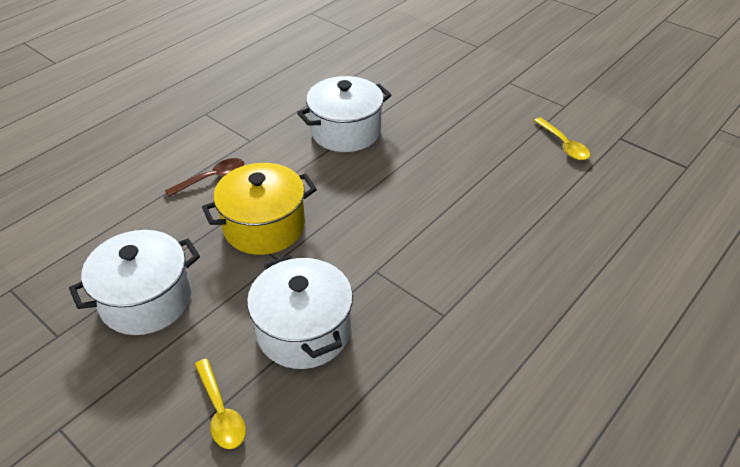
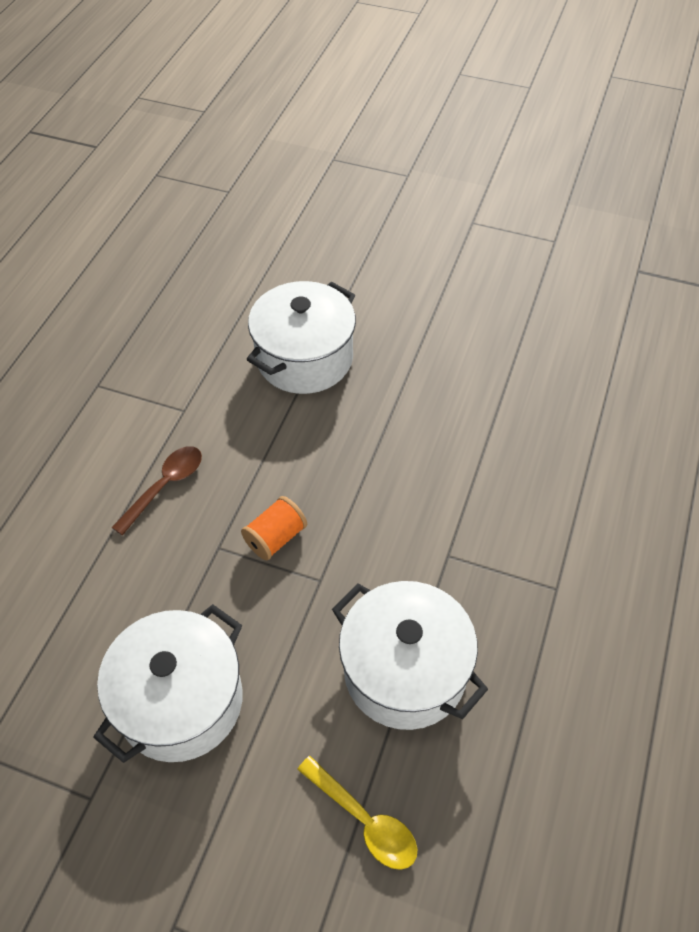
camera: 20 degrees left, 10 degrees up
yellow pot [202,163,317,255] -> orange spool [241,496,307,560]
yellow spoon [534,118,590,160] -> none

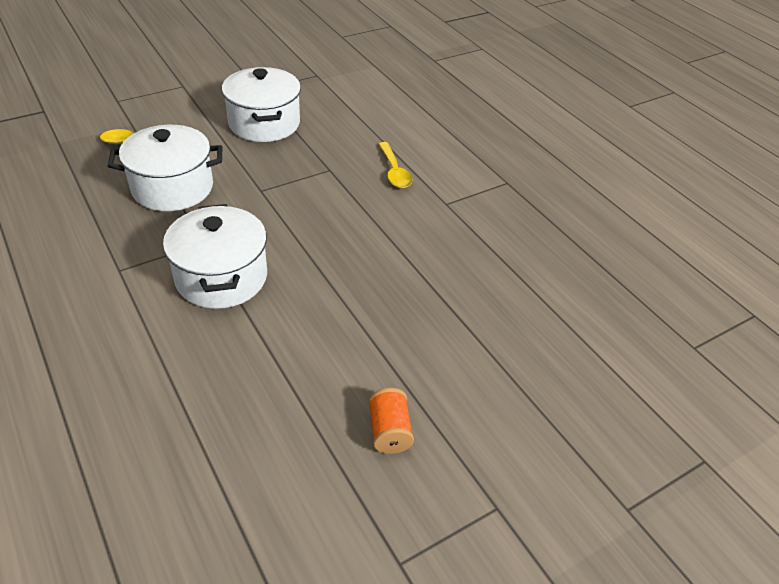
camera: 125 degrees right, 10 degrees down
brown spoon [112,446,202,535] -> yellow spoon [379,142,412,188]
orange spool [241,496,307,560] -> orange spool moved to [368,388,414,454]
white pot [246,281,356,394] -> white pot moved to [163,204,267,309]

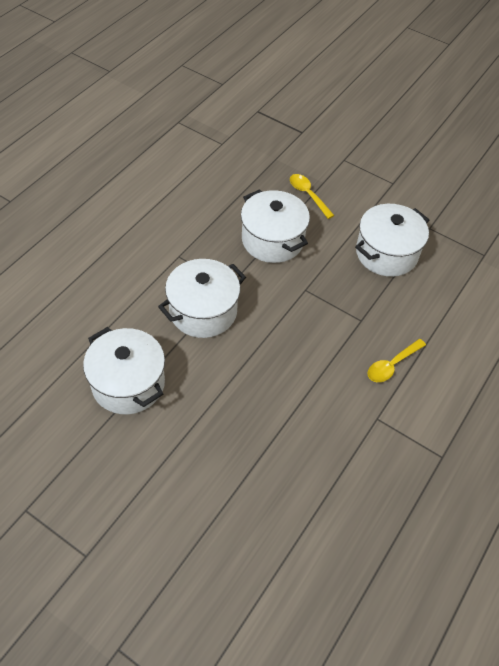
camera: 65 degrees right, 10 degrees up
orange spool [368,388,414,454] -> none
none -> white pot [83,327,165,414]

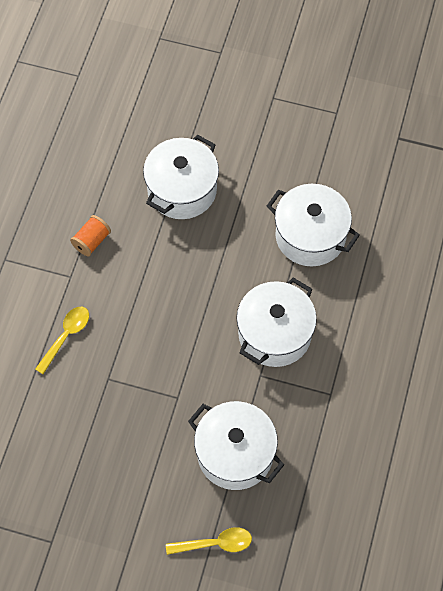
camera: 165 degrees right, 10 degrees up
yellow spoon [290,174,335,219] -> yellow spoon turned 45 degrees counterclockwise [166,527,252,555]
white pot [355,204,429,277] -> white pot moved to [143,135,219,219]
none -> orange spool [70,215,111,257]

